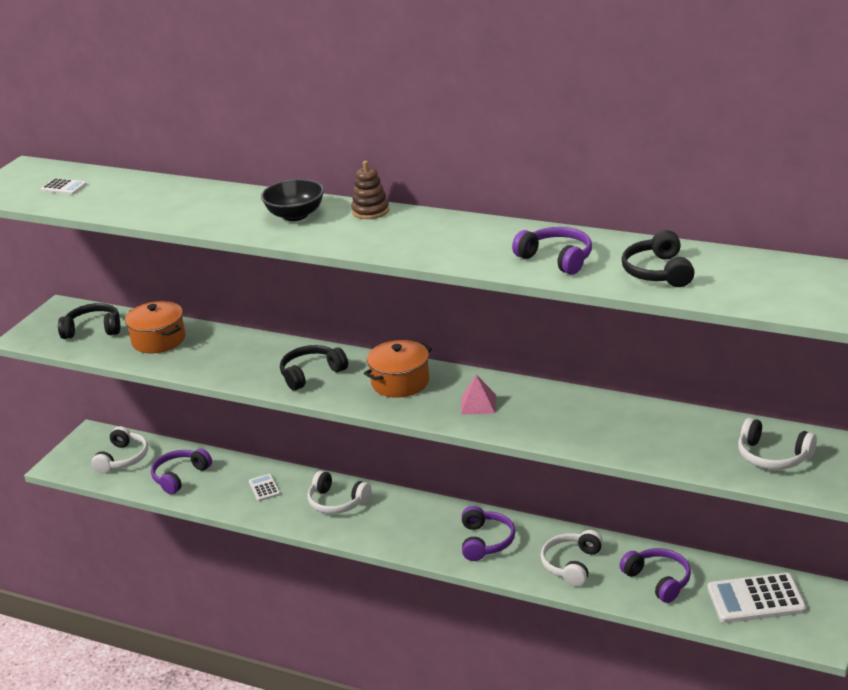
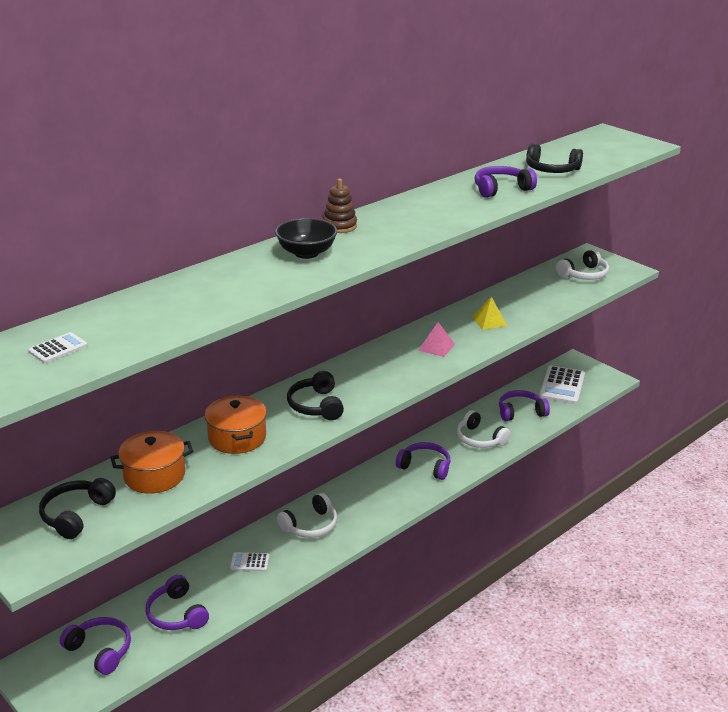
camera: 70 degrees left, 0 degrees up
white headphones [92,426,148,473] -> purple headphones [60,617,131,675]
orange pot [364,340,432,397] -> orange pot moved to [205,395,267,454]
none -> yellow pyramid [472,296,507,330]

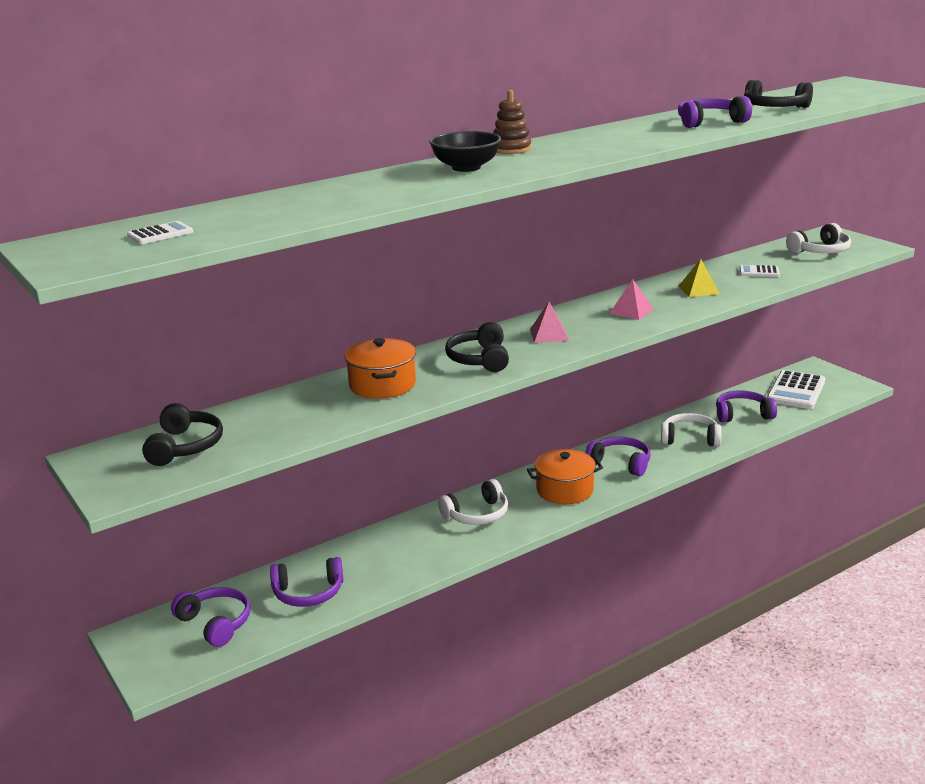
camera: 10 degrees right, 5 degrees down
black headphones [39,478,116,539] -> black headphones turned 150 degrees clockwise [142,403,223,466]
orange pot [110,431,193,494] -> orange pot moved to [527,449,603,504]
purple headphones [146,575,209,630] -> purple headphones turned 75 degrees counterclockwise [270,557,343,607]
white calculator [230,552,270,572] -> white calculator moved to [739,265,780,277]
white headphones [457,410,511,448] -> white headphones turned 135 degrees clockwise [661,413,722,447]
none -> pink pyramid [530,302,569,343]

